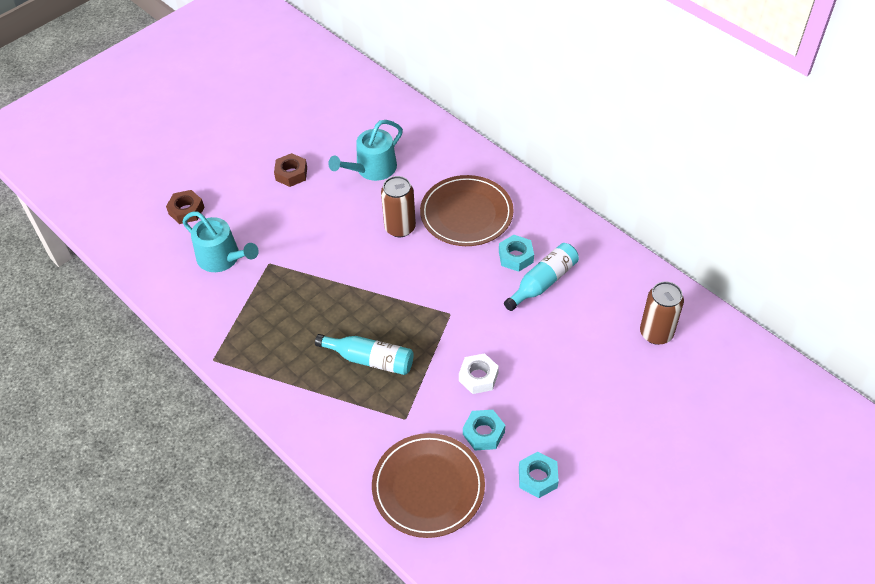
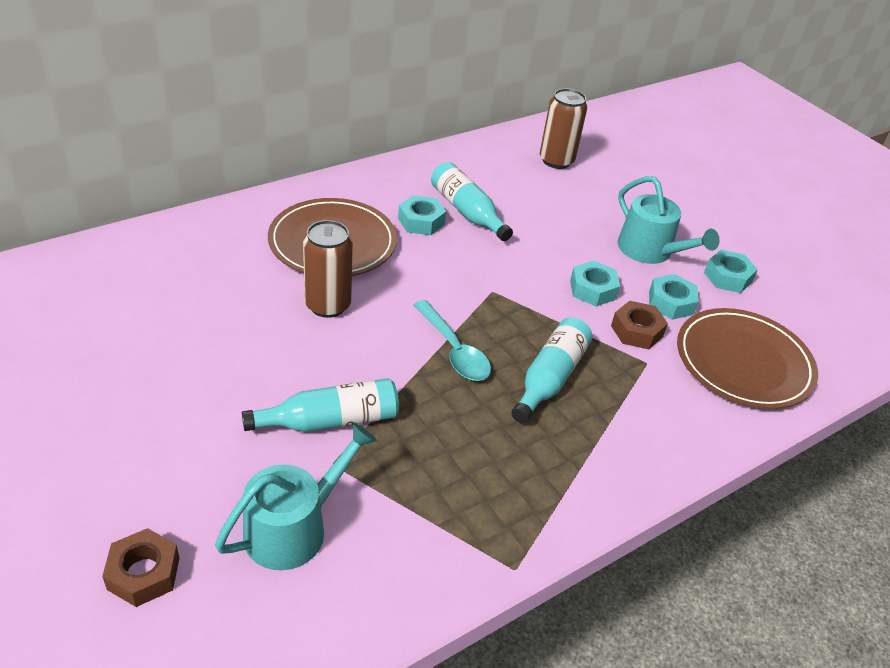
camera: 85 degrees left, 10 degrees down
brown nut [274,153,307,187] -> brown nut moved to [611,301,668,349]
turquoise watering can [328,120,403,181] -> turquoise watering can moved to [618,176,720,264]
white nut [459,353,499,394] -> turquoise nut [570,261,620,307]
none -> turquoise bottle [242,378,399,432]
none -> turquoise spoon [414,300,491,381]

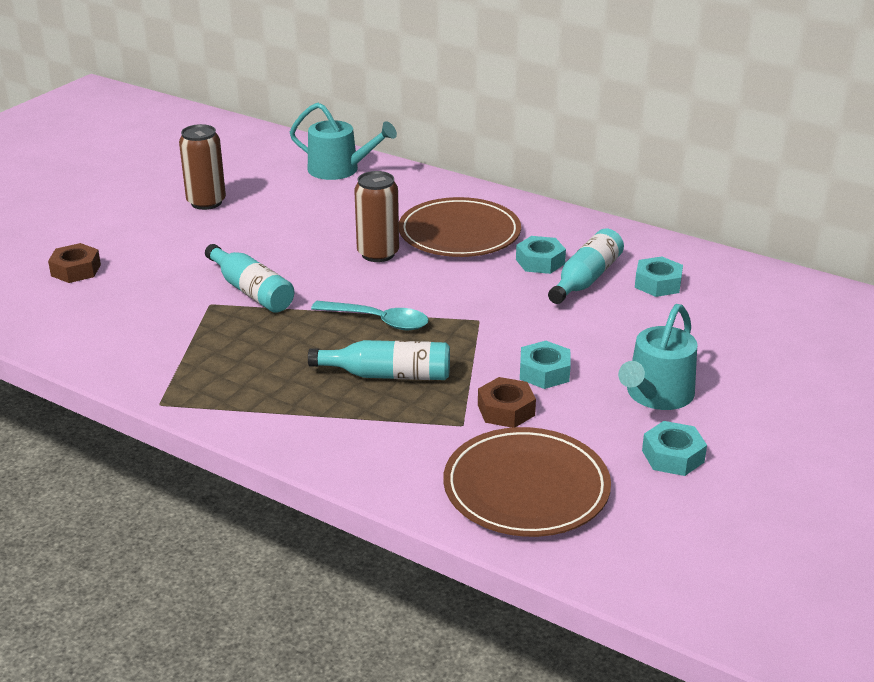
camera: 70 degrees right, 10 degrees down
turquoise watering can [215,423,377,570] -> turquoise watering can moved to [290,102,397,180]
turquoise spoon [414,300,491,381] -> turquoise spoon turned 105 degrees counterclockwise [311,301,429,330]
brown can [540,88,587,169] -> brown can moved to [179,124,226,210]
turquoise nut [649,274,699,320] -> turquoise nut moved to [635,256,683,297]

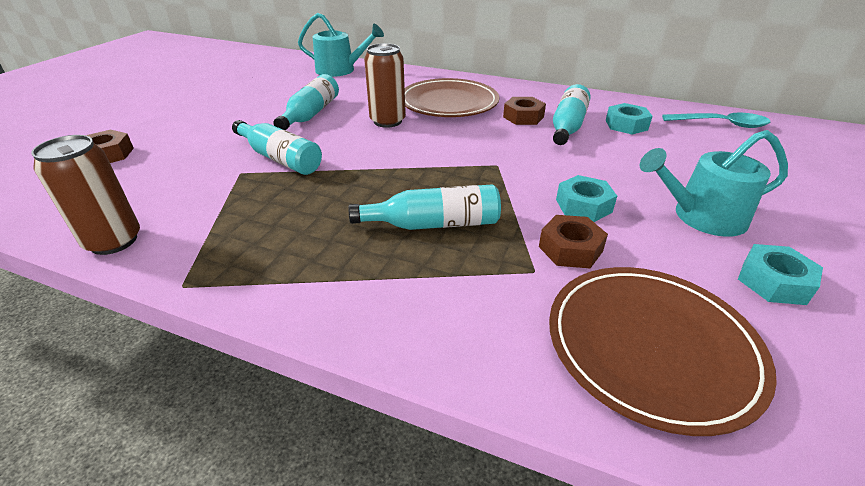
camera: 10 degrees left, 5 degrees up
brown can [179,124,226,210] -> brown can moved to [31,135,140,255]
turquoise spoon [311,301,429,330] -> turquoise spoon moved to [662,113,770,128]
turquoise nut [516,236,566,274] -> brown nut [503,97,546,125]
turquoise watering can [618,304,697,410] -> turquoise watering can turned 60 degrees clockwise [639,130,788,237]
none -> turquoise bottle [273,74,339,130]

